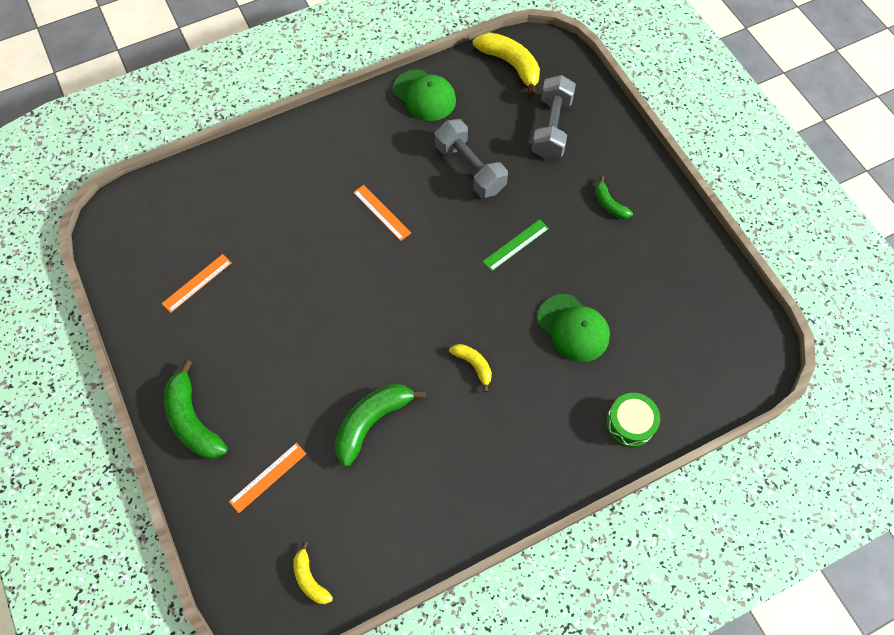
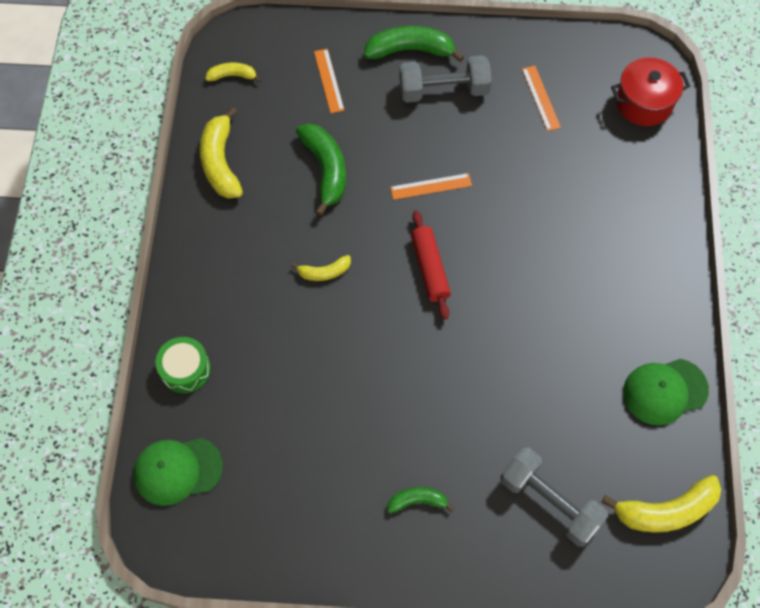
camera: 120 degrees right, 0 degrees up
orange ruler [353,185,411,241] -> orange ruler moved to [390,173,472,200]
grey dumbbell [435,119,508,198] -> grey dumbbell moved to [399,55,492,103]
green ruler [483,219,549,271] -> none
green cap [537,294,610,362] -> green cap moved to [133,438,223,506]
none -> yellow banana [200,107,243,199]
none -> red rolling pin [411,210,451,319]
none -> red pot [611,57,690,126]

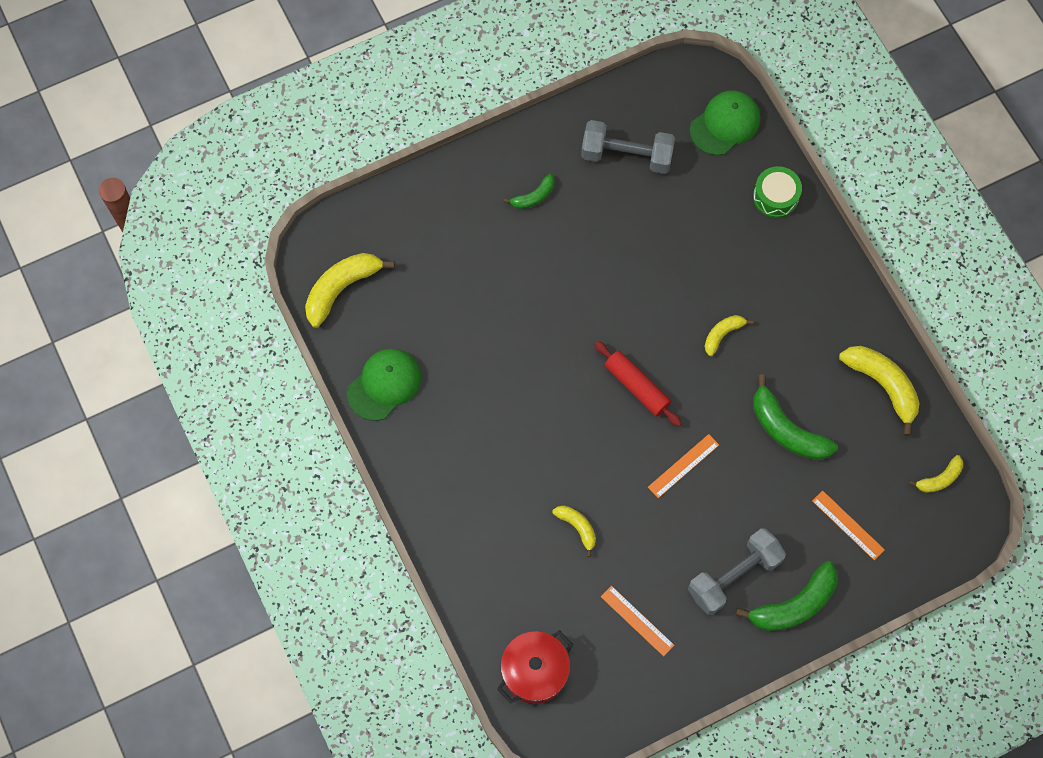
camera: 150 degrees right, 5 degrees up
grey dumbbell [500,448,608,547] -> grey dumbbell moved to [581,120,675,174]
none -> yellow banana [553,506,596,557]

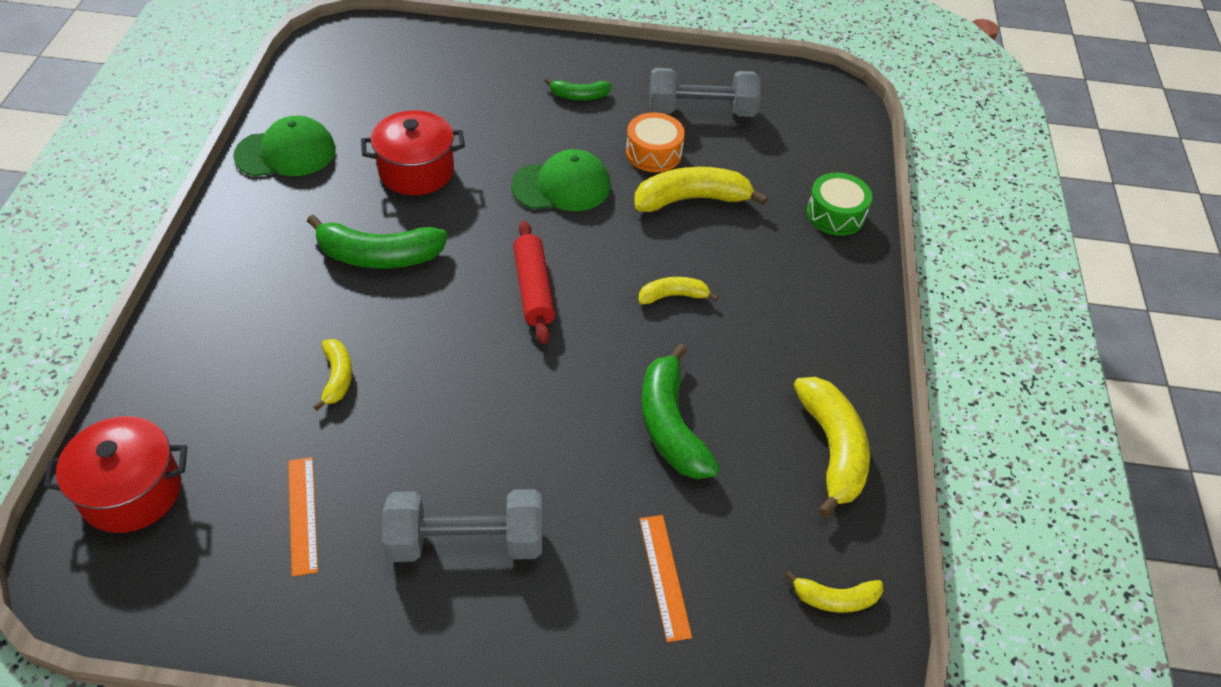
camera: 30 degrees right, 20 degrees down
yellow banana [305,253,395,328] -> yellow banana moved to [634,167,768,212]
grey dumbbell [581,120,675,174] -> grey dumbbell turned 45 degrees counterclockwise [649,68,761,117]
orange ruler [648,434,719,498] -> none
green cap [690,90,760,156] -> green cap moved to [511,149,611,211]
green banana [736,561,838,631] -> green banana moved to [307,215,448,268]
none -> red pot [361,110,465,195]
none -> orange drum [626,112,685,172]

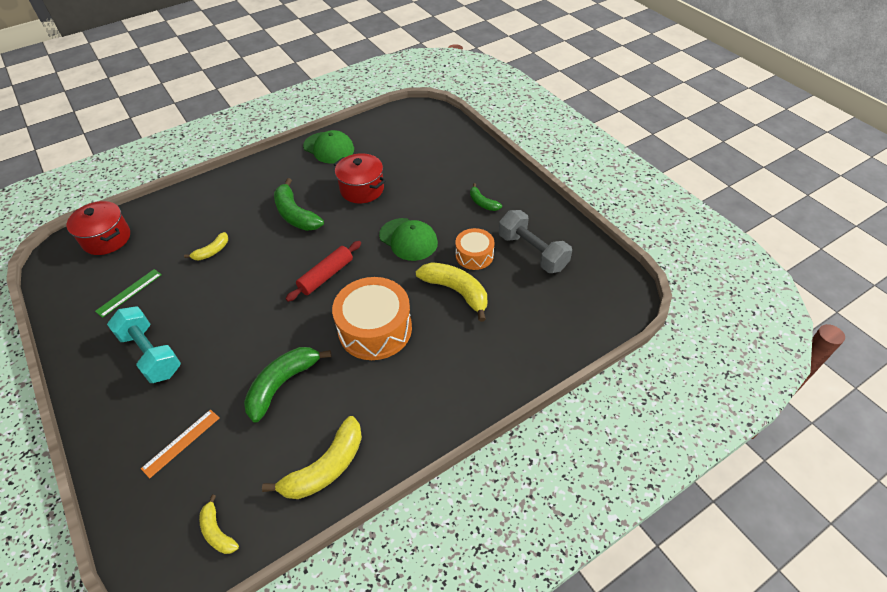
camera: 55 degrees right, 0 degrees up
orange ruler [288,457,318,577] -> green ruler [95,269,162,318]
grey dumbbell [382,489,542,562] -> turquoise dumbbell [107,306,181,383]
yellow banana [639,277,718,304] -> orange drum [332,277,412,360]
green drum [806,172,872,236] -> none

